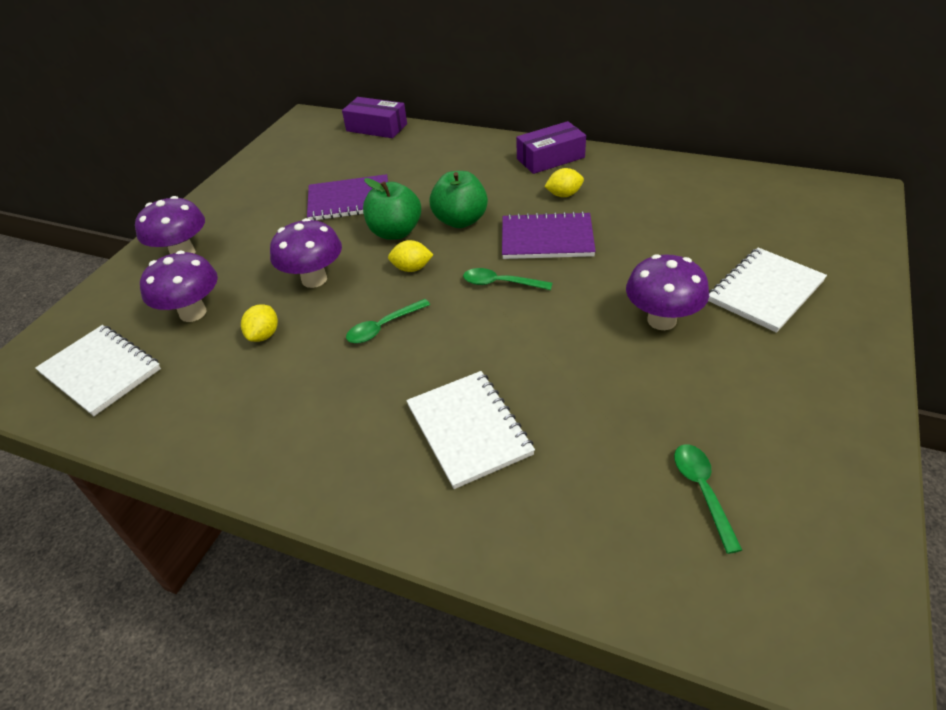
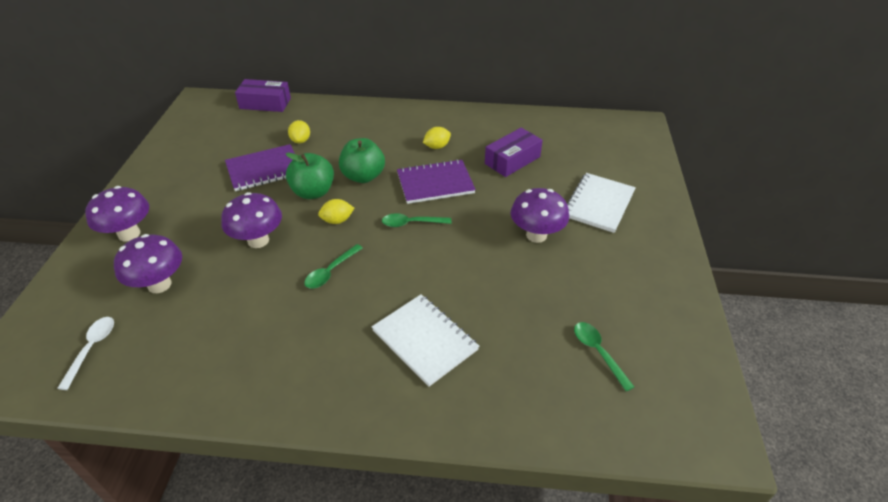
camera: 20 degrees left, 0 degrees up
white notebook [35,325,161,416] -> white spoon [57,317,114,390]
yellow lemon [241,304,278,342] -> yellow lemon moved to [288,120,310,144]
purple box [516,121,586,174] -> purple box moved to [485,128,543,177]

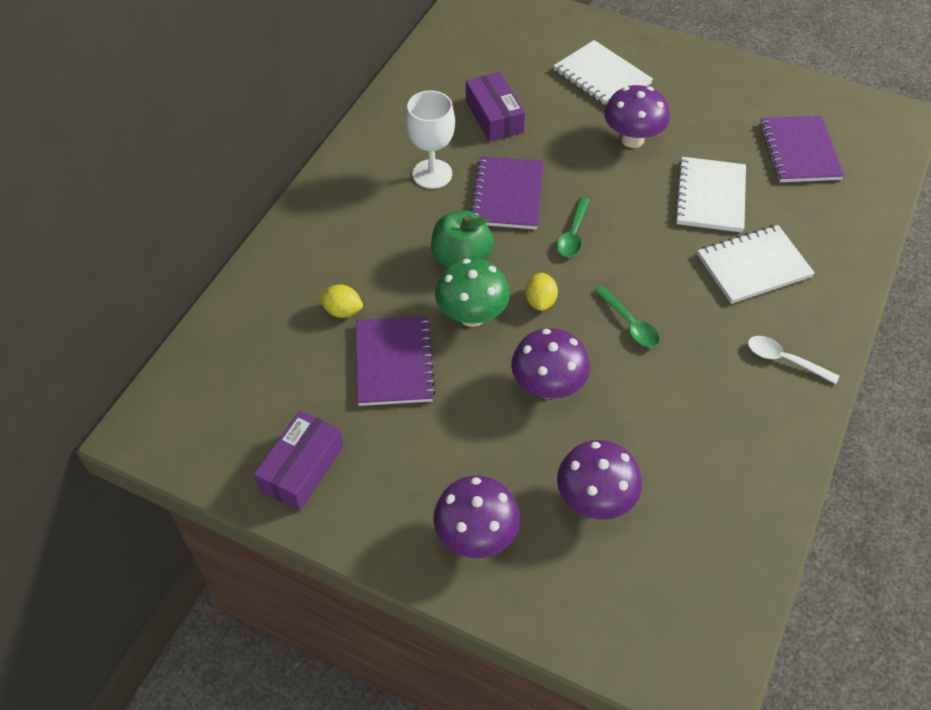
camera: 70 degrees left, 10 degrees up
white spoon [57,317,114,390] -> white spoon moved to [748,336,839,384]
purple box [235,79,291,112] -> purple box moved to [254,411,343,511]
green apple [286,152,334,199] -> green mushroom [435,258,510,327]
yellow lemon [423,127,451,149] -> white goblet [406,90,455,189]
green spoon [574,322,634,391] -> purple notebook [760,116,844,182]
none -> white notebook [674,157,746,232]

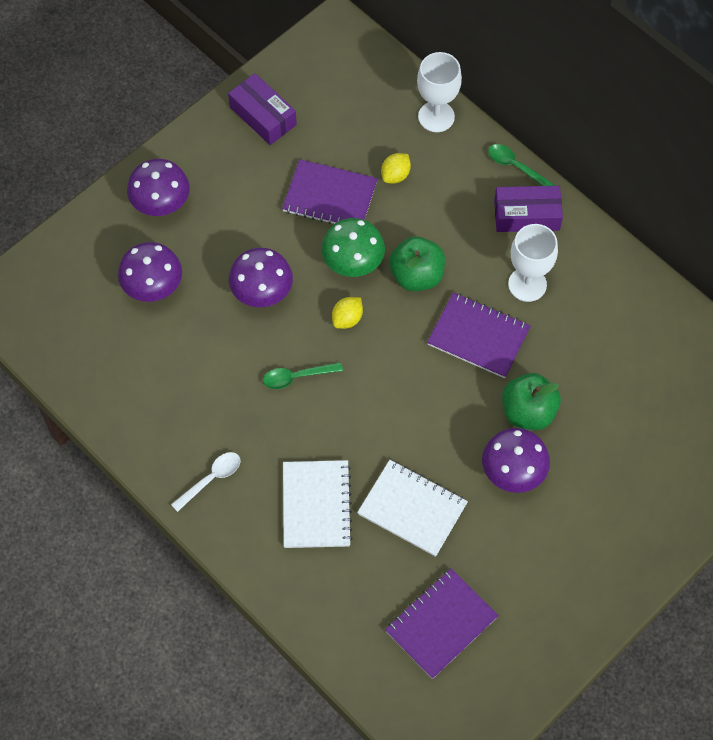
camera: 110 degrees right, 10 degrees up
purple box [466,72,525,142] -> purple box moved to [494,186,563,232]
yellow lemon [525,273,558,311] -> yellow lemon turned 75 degrees counterclockwise [332,297,363,329]
white notebook [554,40,653,107] -> none
green spoon [557,197,589,257] -> green spoon moved to [488,144,554,186]
purple notebook [760,116,844,182] -> purple notebook turned 60 degrees counterclockwise [385,569,499,679]
none -> white goblet [417,52,462,132]
none -> green apple [502,373,561,430]

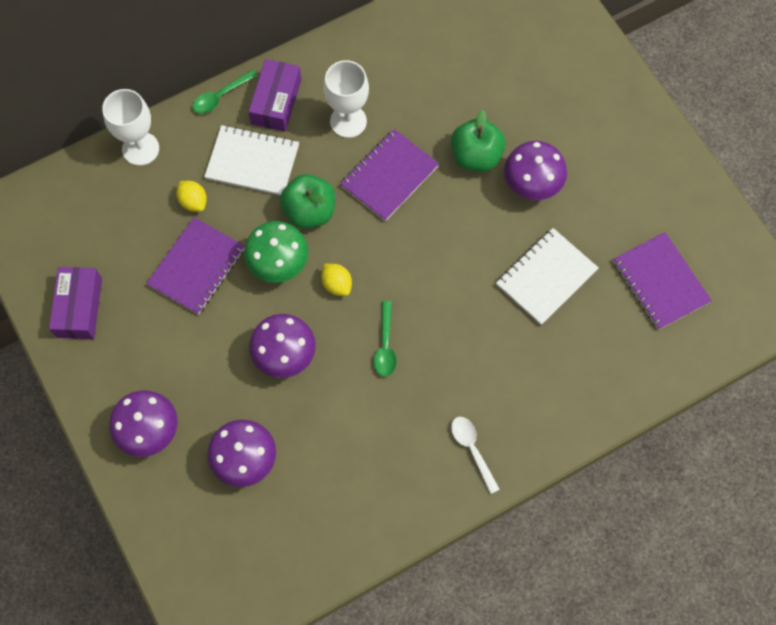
camera: 75 degrees left, 5 degrees up
purple box [228,73,297,145] -> purple box turned 60 degrees counterclockwise [49,267,102,339]
white notebook [283,460,353,548] -> white notebook moved to [204,125,299,196]

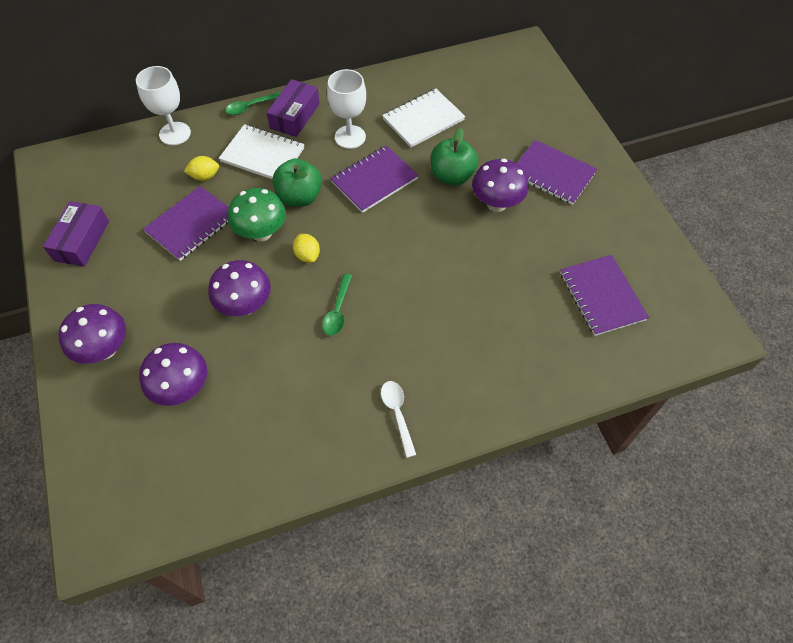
camera: 10 degrees right, 10 degrees down
yellow lemon [176,181,207,212] -> yellow lemon turned 75 degrees counterclockwise [184,156,219,181]
white notebook [496,228,599,325] -> white notebook moved to [382,89,465,147]
none -> purple notebook [516,140,597,205]

